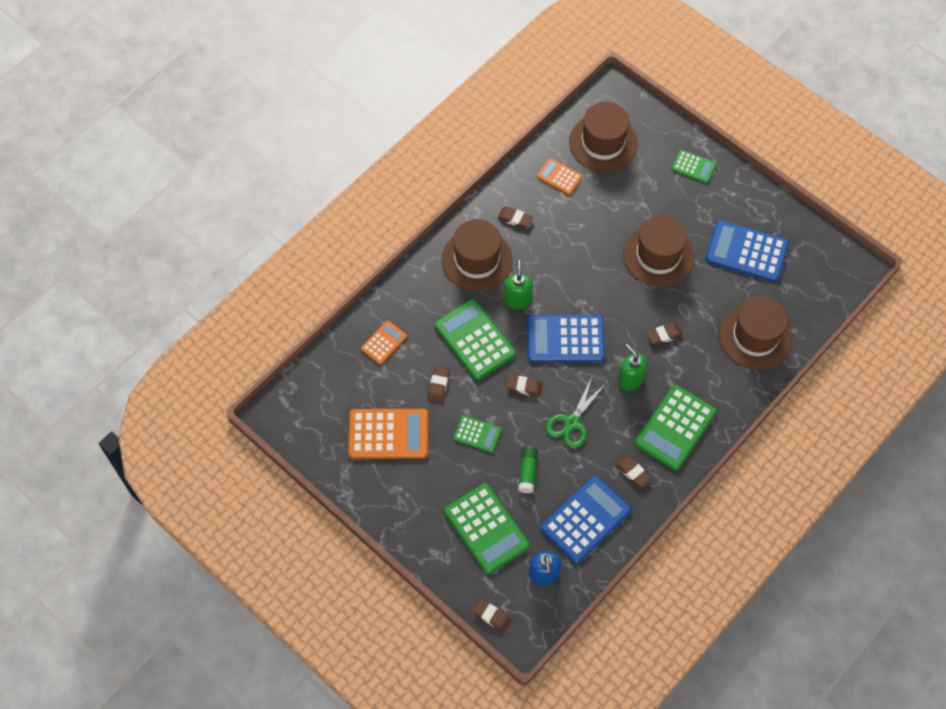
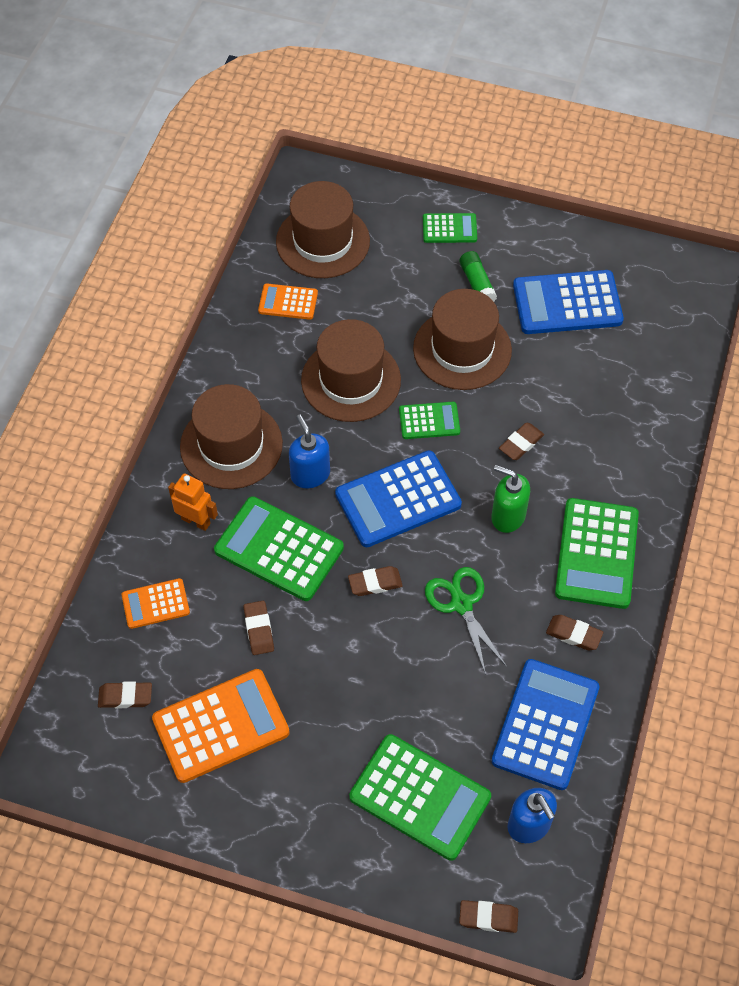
camera: 25 degrees left, 5 degrees down
orange calculator [361,321,407,365] -> orange calculator turned 120 degrees counterclockwise [122,578,190,629]
green calculator [453,415,502,453] -> green calculator moved to [399,402,460,439]
brown eraser [497,206,533,228] -> brown eraser moved to [98,681,152,708]
green soap dispenser [504,260,533,309] -> blue soap dispenser [289,414,330,488]
green glue stick [518,446,538,493] -> green glue stick moved to [459,251,497,302]
green scissors [546,378,604,448] -> green scissors turned 150 degrees clockwise [425,567,507,675]
brown hat [719,296,792,370] -> brown hat moved to [301,319,401,422]
none -> orange robot [168,474,218,531]

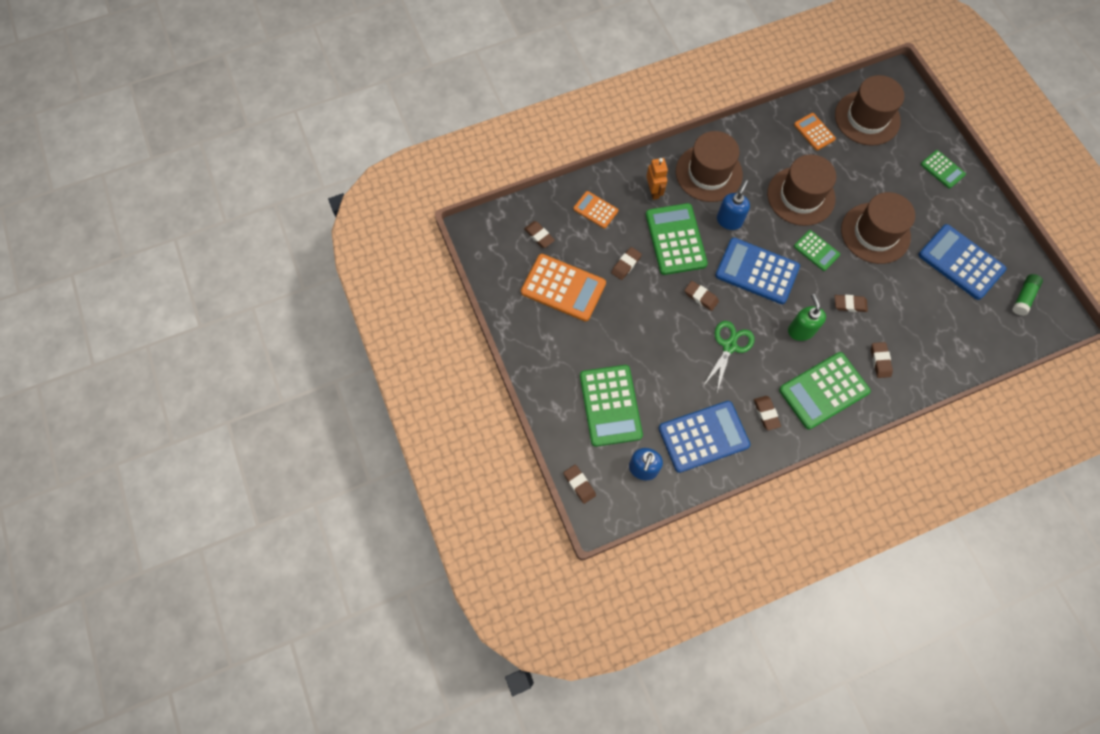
camera: 50 degrees right, 10 degrees up
green glue stick [459,251,497,302] -> green glue stick moved to [1012,274,1043,316]
none -> brown eraser [871,342,893,378]

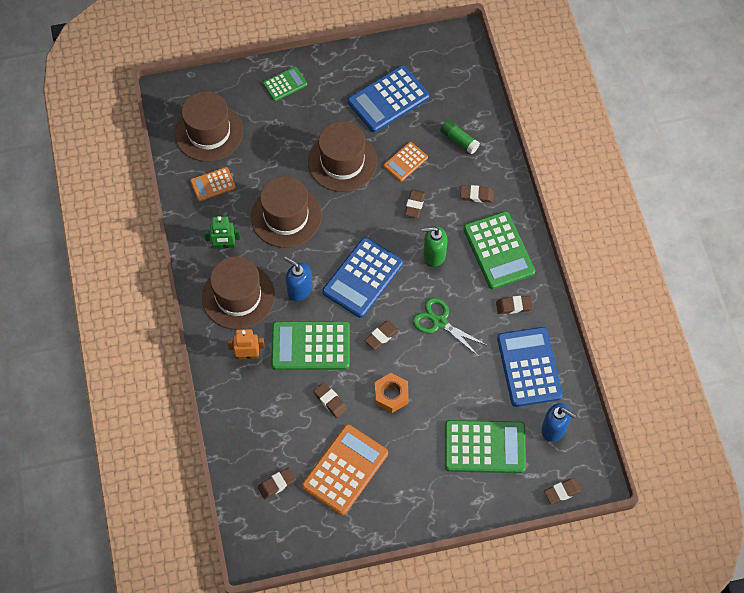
camera: 80 degrees left, 5 degrees down
orange calculator [573,191,618,228] -> orange calculator moved to [383,142,428,182]
green calculator [794,230,840,271] -> none
green glue stick [1012,274,1043,316] -> green glue stick moved to [440,120,480,154]
none -> green robot [204,216,240,249]
none -> orange nut [375,373,409,413]

